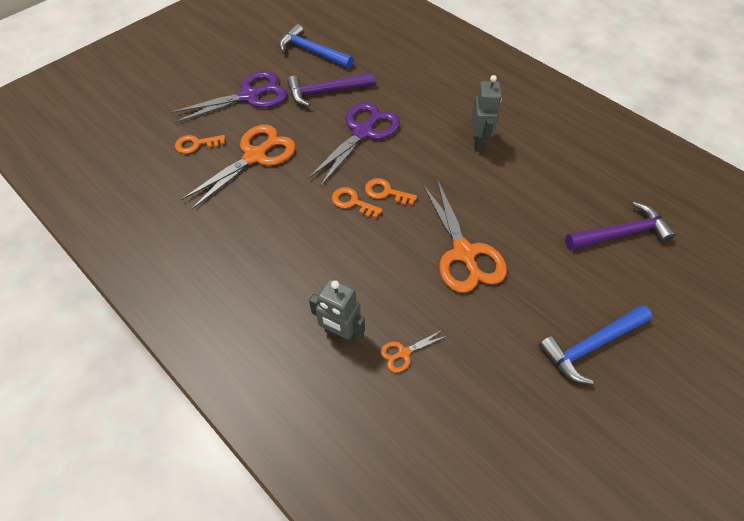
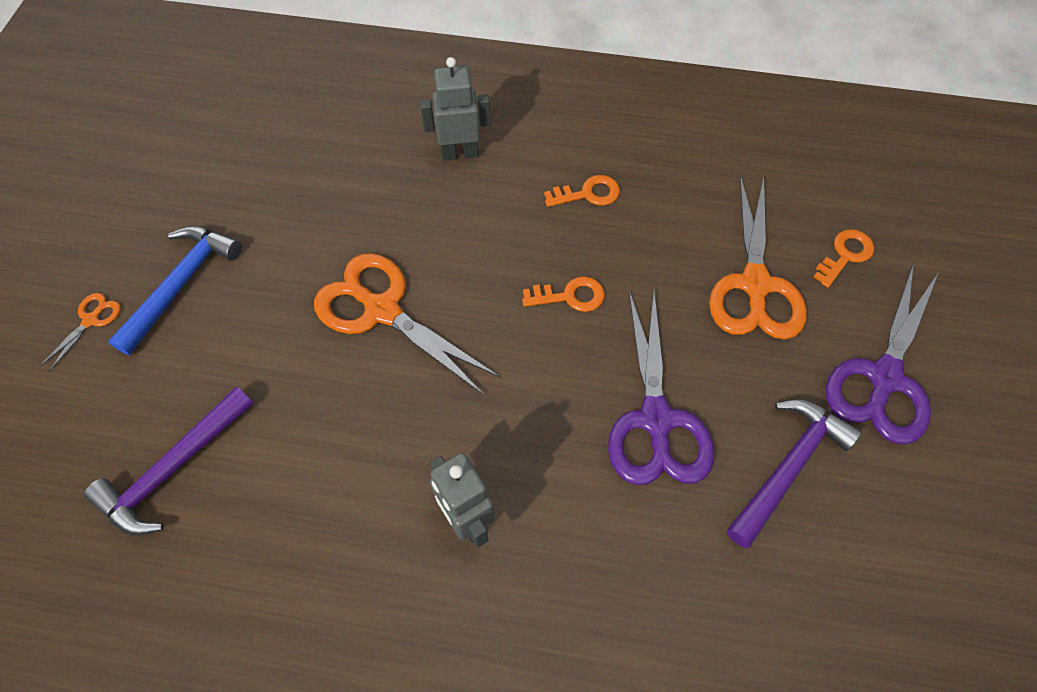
camera: 145 degrees right, 5 degrees up
blue hammer [279,24,353,68] -> none
orange key [365,178,417,205] -> orange key moved to [544,175,620,207]
orange scissors [380,330,447,372] -> orange scissors moved to [40,293,121,372]

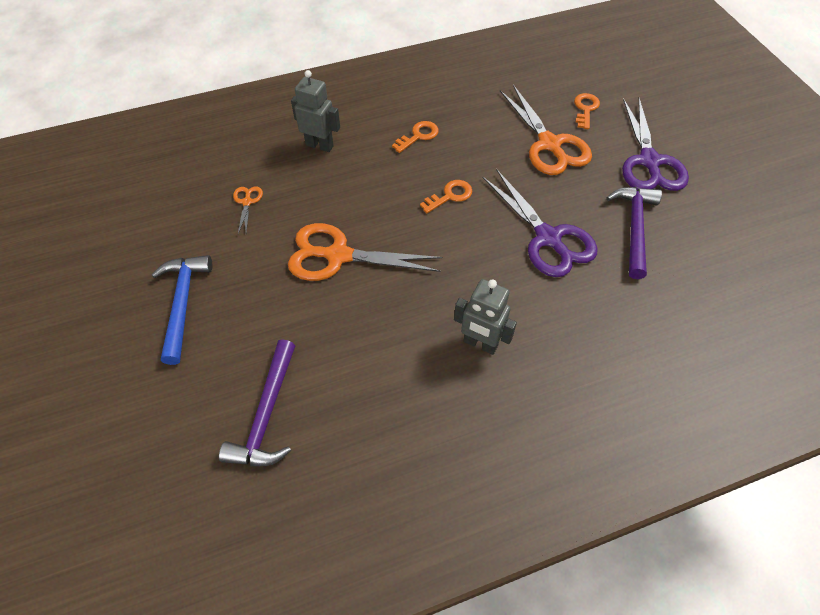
camera: 30 degrees left, 5 degrees down
orange scissors [40,293,121,372] -> orange scissors moved to [233,186,263,234]
grey robot [420,57,491,160] -> grey robot turned 60 degrees clockwise [291,70,340,152]

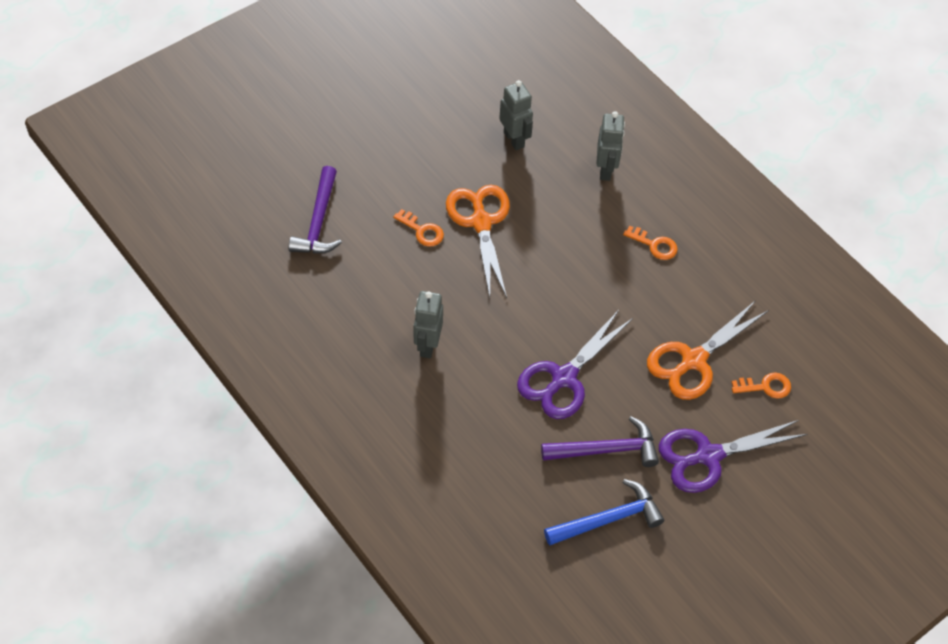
camera: 70 degrees right, 0 degrees up
blue hammer [152,255,212,365] -> blue hammer moved to [544,479,664,546]
purple hammer [219,339,295,466] -> purple hammer turned 75 degrees counterclockwise [289,166,342,254]
orange scissors [233,186,263,234] -> grey robot [499,80,533,150]
orange key [420,180,472,213] -> orange key moved to [393,209,444,247]

